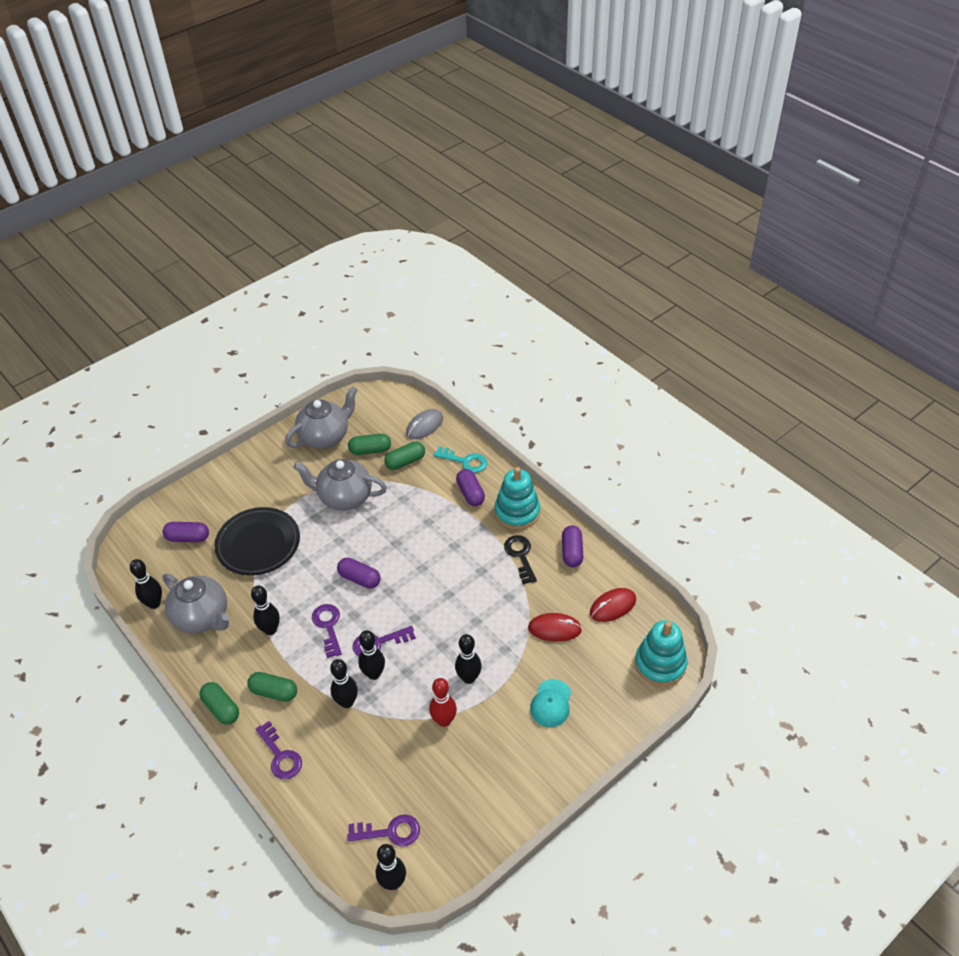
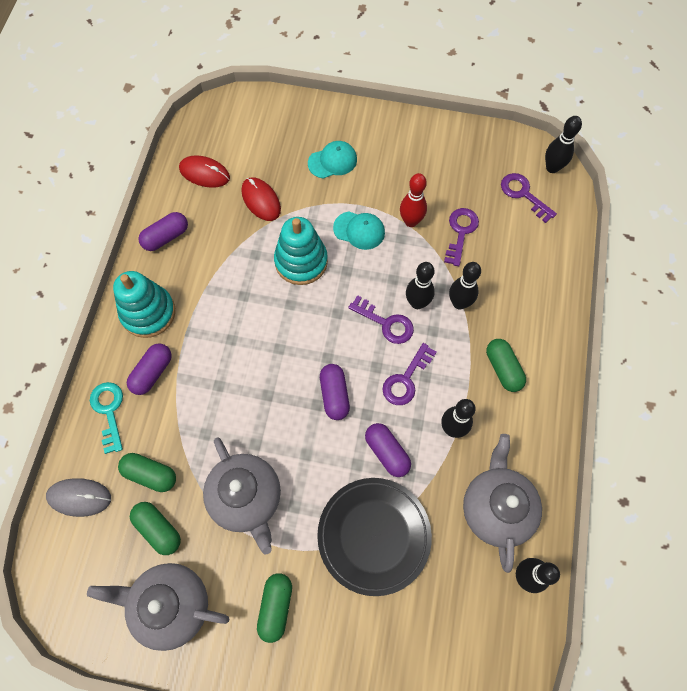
camera: 130 degrees left, 20 degrees up
purple capsule [163,522,209,542] -> purple capsule moved to [365,423,411,477]
green capsule [199,682,239,725] -> green capsule moved to [257,573,292,643]
purple key [256,721,302,779] -> purple key moved to [444,208,479,266]
black bowling pin [455,634,482,684] -> turquoise cap [333,212,385,250]
black key [504,535,537,584] -> none
turquoise stacking toy [635,620,687,686] -> turquoise stacking toy moved to [274,217,328,285]

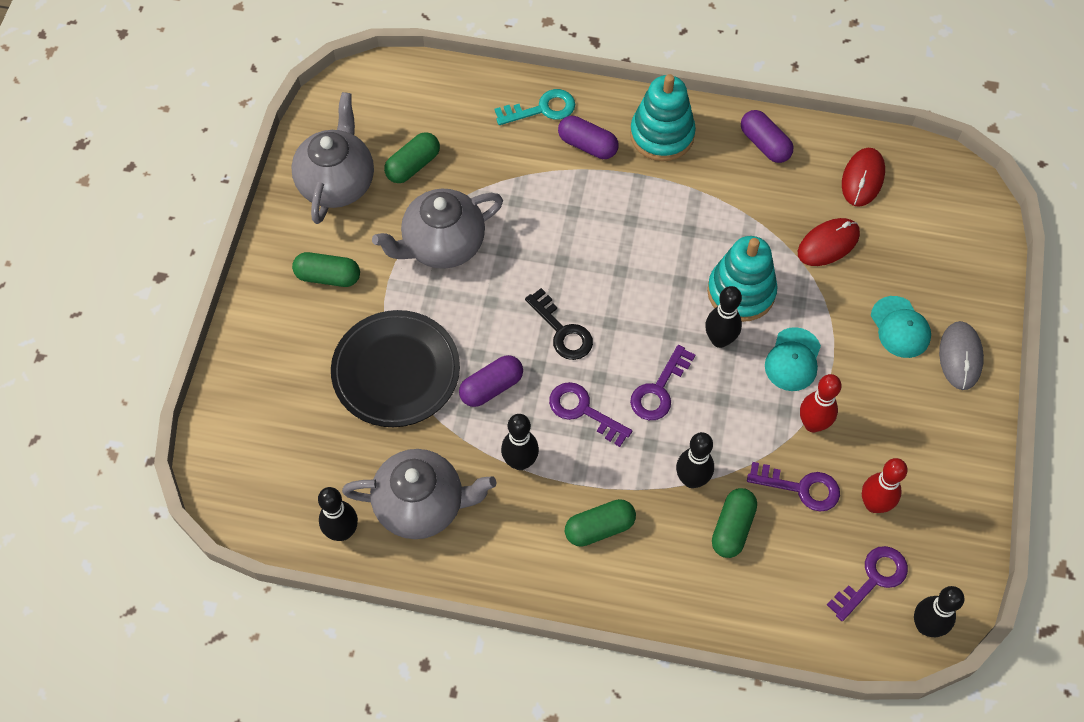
camera: 90 degrees right, 5 degrees down
grey mouse [46,478,111,517] -> grey mouse moved to [939,321,984,390]
green capsule [118,453,176,492] -> green capsule moved to [712,488,757,558]
purple capsule [320,364,350,420] -> black key [525,288,593,360]
black bowling pin [406,262,435,309] -> black bowling pin moved to [705,286,742,348]
none -> red bowling pin [862,458,908,513]

